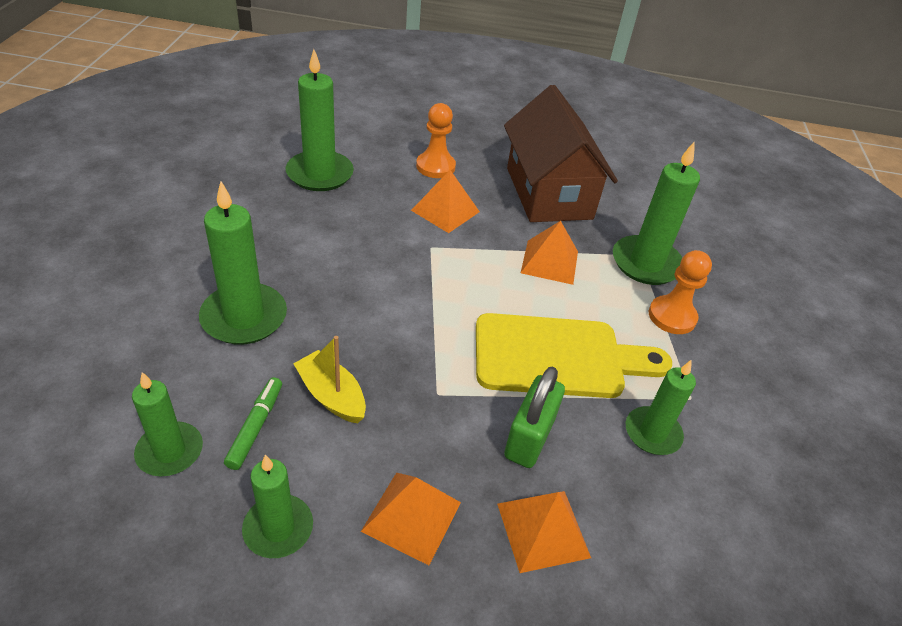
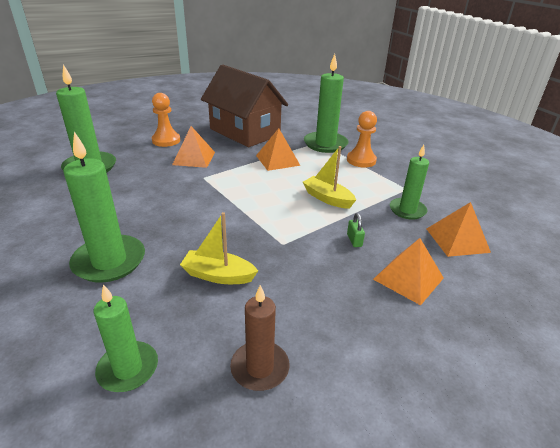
camera: 30 degrees left, 10 degrees down
green marker [224,377,282,470] -> none
green candle [242,454,313,558] -> brown candle [230,285,289,391]
orange pyramid [361,472,461,565] -> orange pyramid moved to [427,202,491,257]
yellow cutting board [476,313,672,398] -> yellow boat [303,146,356,209]
green padlock [504,367,565,468] -> green padlock [347,213,365,247], size x0.47

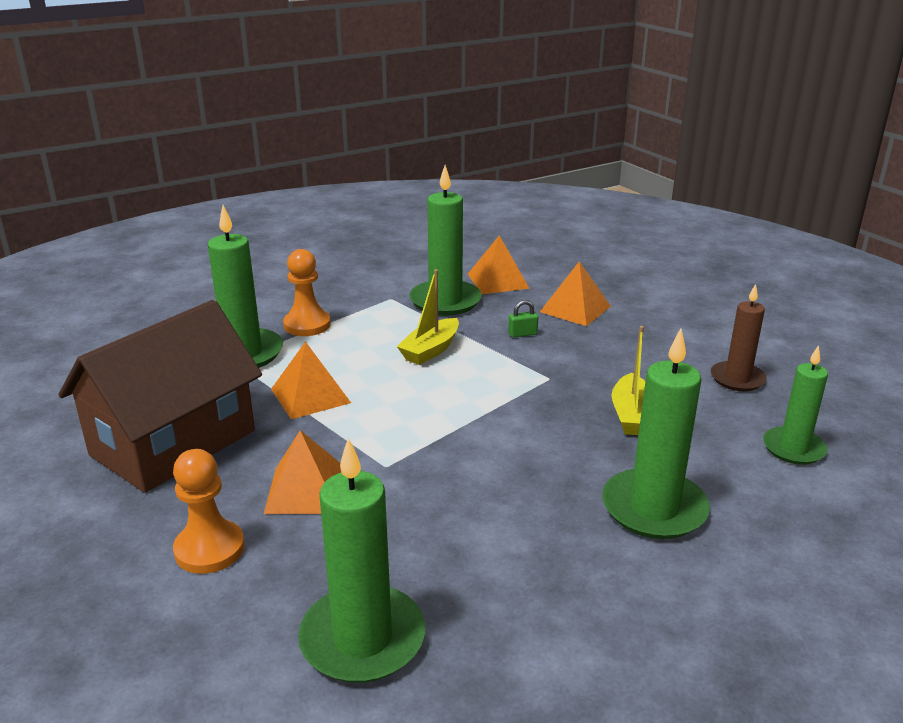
camera: 95 degrees left, 5 degrees down
green candle [390,145,429,220] -> green candle [409,165,482,316], size x1.57

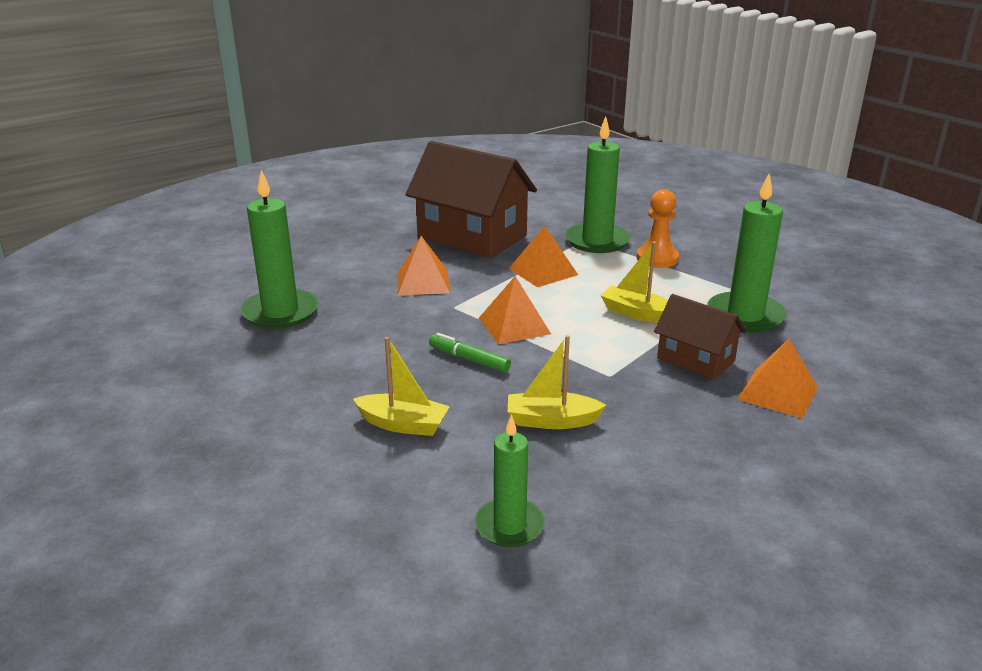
camera: 85 degrees right, 0 degrees up
orange pawn [173,449,245,574] -> none
orange pyramid [468,235,530,294] -> orange pyramid moved to [479,276,551,344]
green padlock [508,300,538,338] -> brown house [654,294,746,380]
green candle [602,328,710,539] -> yellow boat [353,337,450,436]
brown candle [711,284,767,391] -> none
none -> green marker [429,333,511,373]

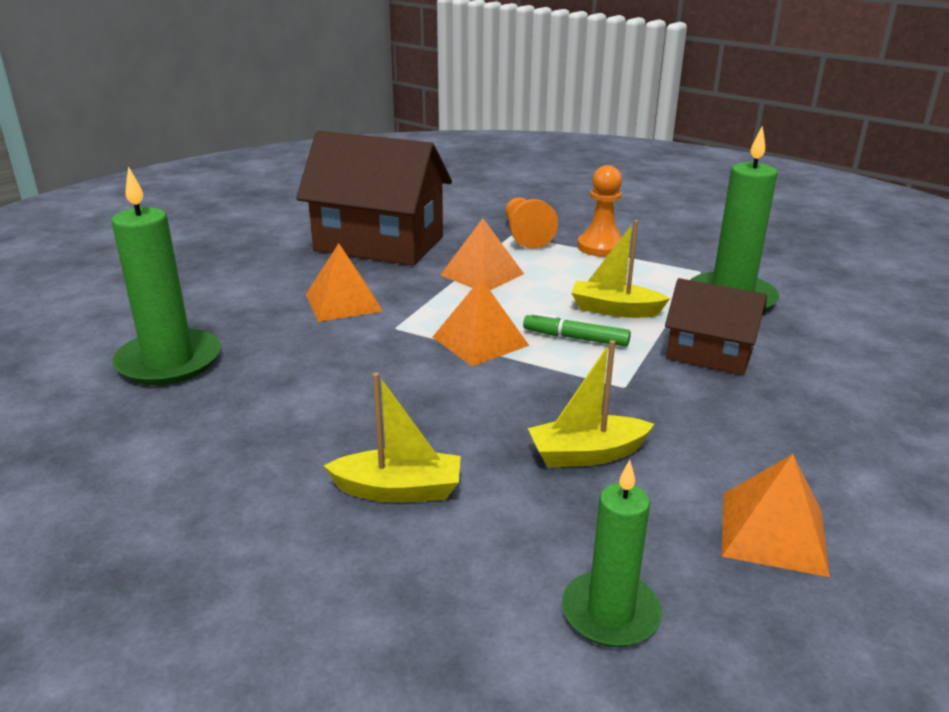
camera: 15 degrees left, 0 degrees up
green marker [429,333,511,373] -> green marker moved to [523,312,631,347]
green candle [565,116,631,253] -> orange pawn [505,197,558,249]
orange pyramid [737,339,818,419] -> orange pyramid moved to [722,454,830,577]

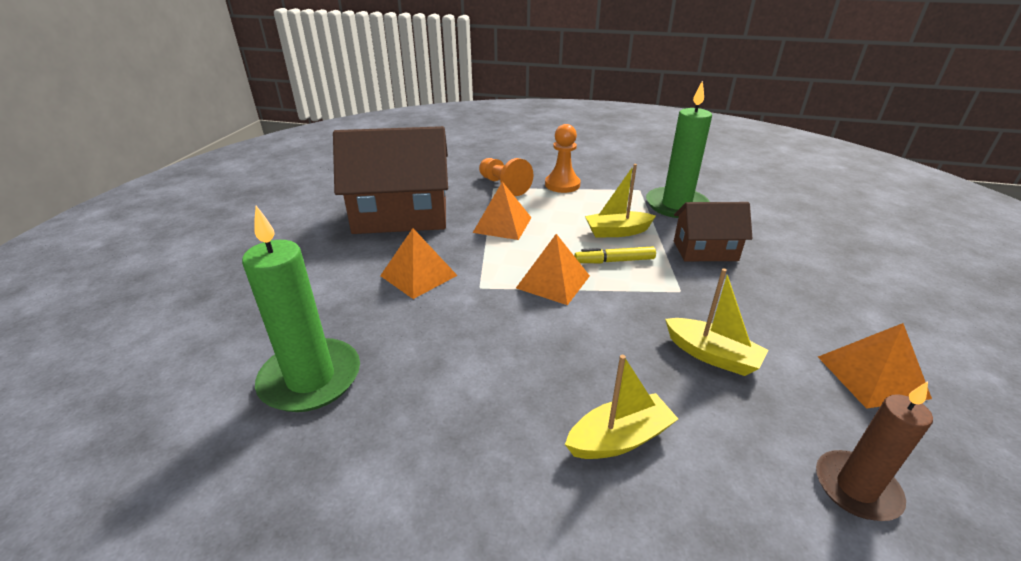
camera: 25 degrees left, 5 degrees up
green marker [523,312,631,347] -> yellow marker [574,246,656,263]
yellow boat [528,340,654,468] -> yellow boat turned 105 degrees counterclockwise [665,268,769,376]
green candle [562,460,662,647] -> brown candle [816,381,933,521]

